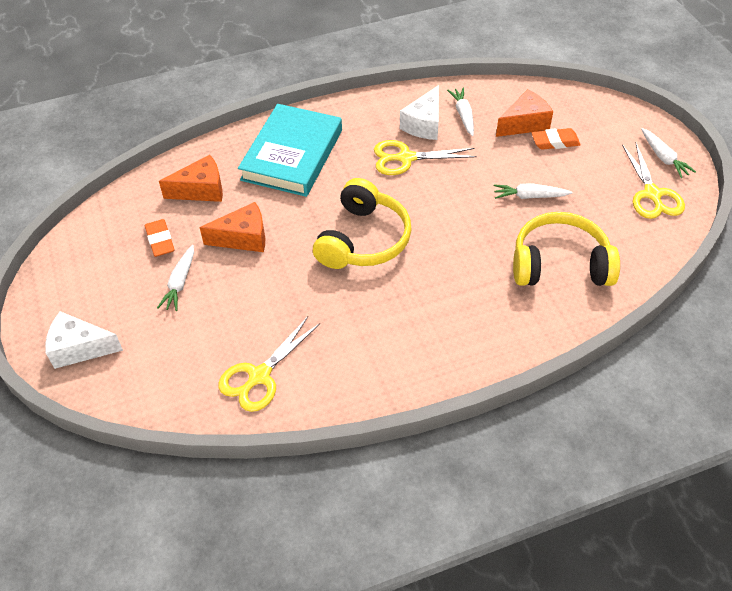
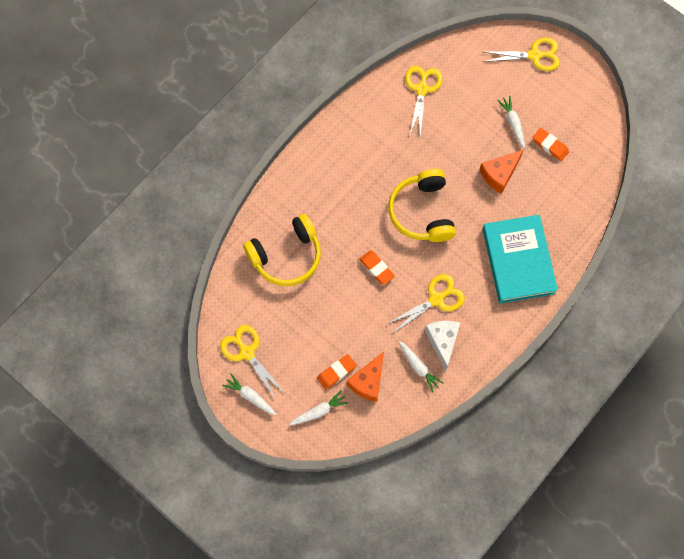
camera: 150 degrees right, 20 degrees up
white cheese [45,311,123,369] -> yellow scissors [483,38,560,71]
orange cheese [159,155,223,202] -> none
white carrot [494,184,572,199] -> white carrot moved to [289,390,348,425]
none -> orange eraser [359,250,395,285]

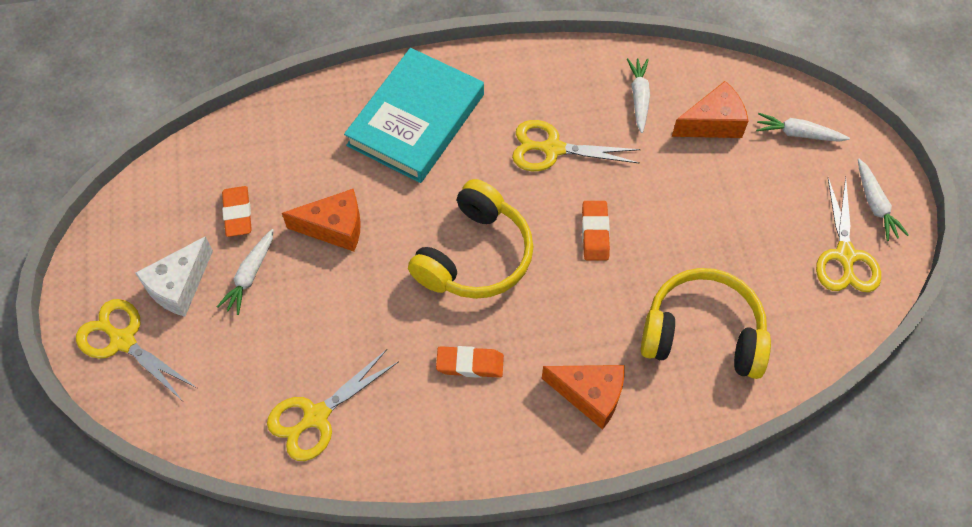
camera: 140 degrees left, 10 degrees down
orange eraser [317,354,357,390] -> orange eraser moved to [436,346,504,378]
white cheese [425,321,460,371] -> white cheese moved to [135,236,213,317]
none -> orange cheese [542,365,624,430]

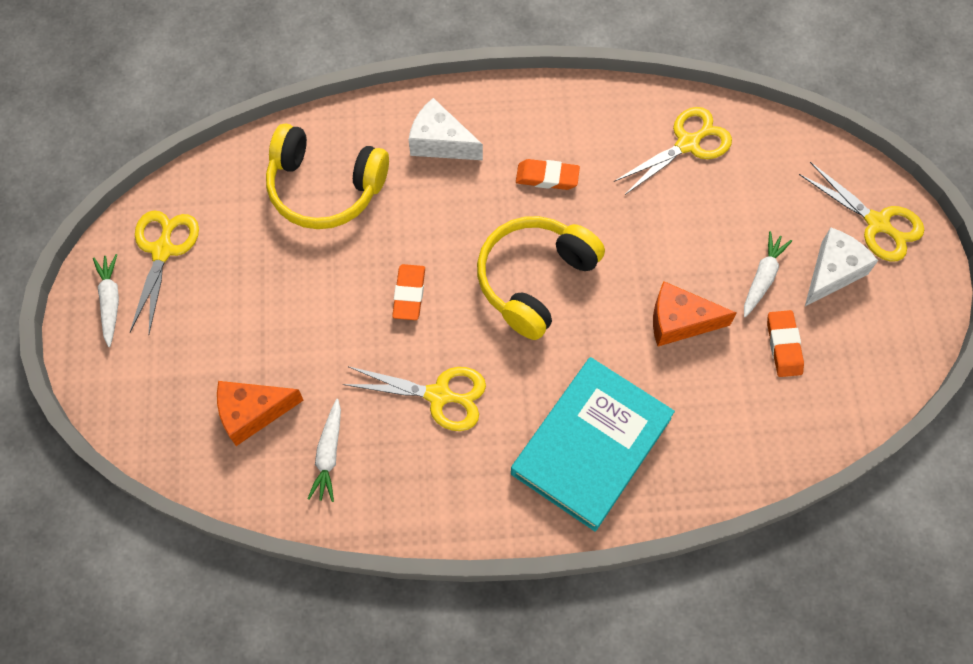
camera: 175 degrees left, 5 degrees up
orange cheese [542,365,624,430] -> white cheese [408,98,483,160]
white carrot [756,113,850,142] -> none

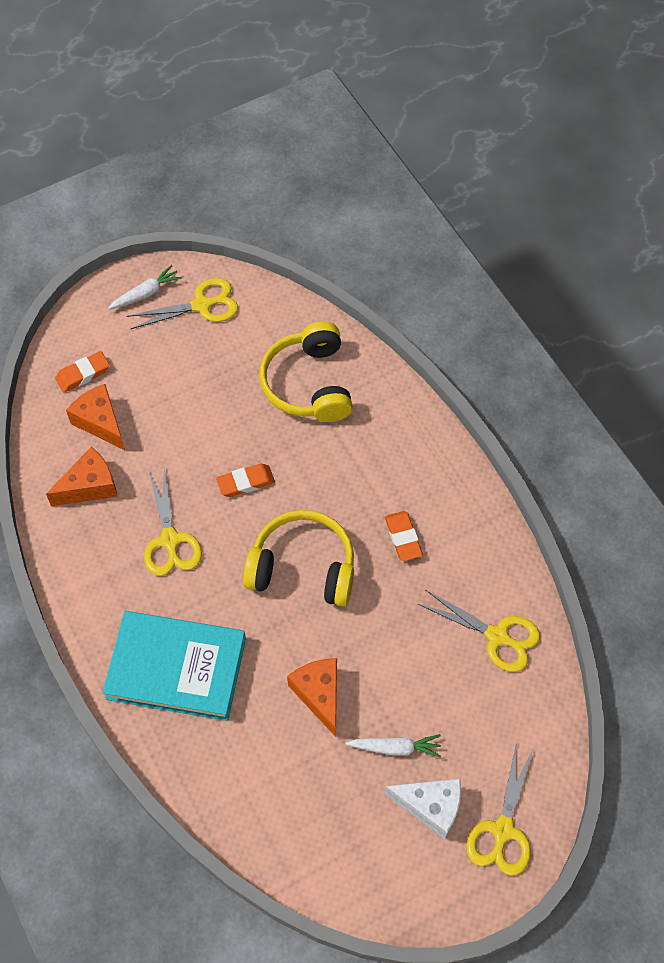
camera: 65 degrees right, 5 degrees down
white carrot [308,399,341,502] -> orange cheese [46,447,118,506]
white cheese [408,98,483,160] -> none
orange eraser [767,310,804,377] -> orange eraser moved to [55,351,110,392]

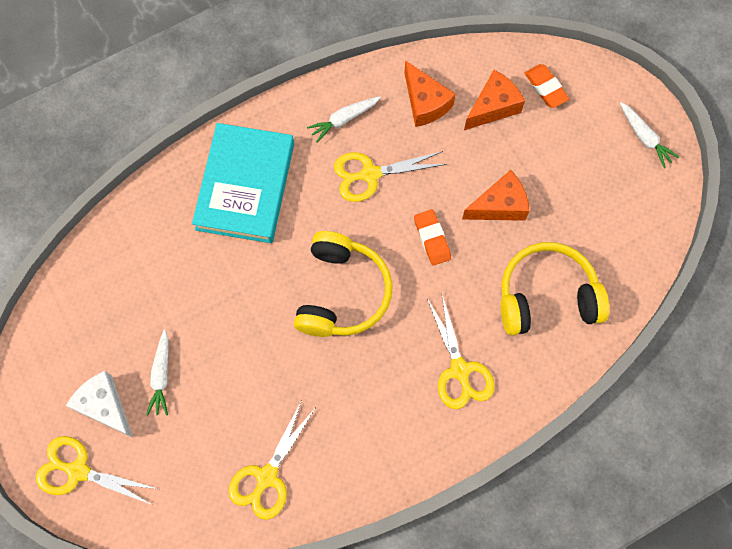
camera: 90 degrees right, 10 degrees up
yellow scissors [127,278,238,329] -> yellow scissors moved to [427,295,495,409]
orange cheese [287,658,337,737] -> orange cheese moved to [462,170,530,221]
orange eraser [385,511,423,561] -> none
white cheese [385,779,461,839] -> white cheese turned 120 degrees clockwise [66,371,133,438]
none -> white carrot [307,96,381,143]

